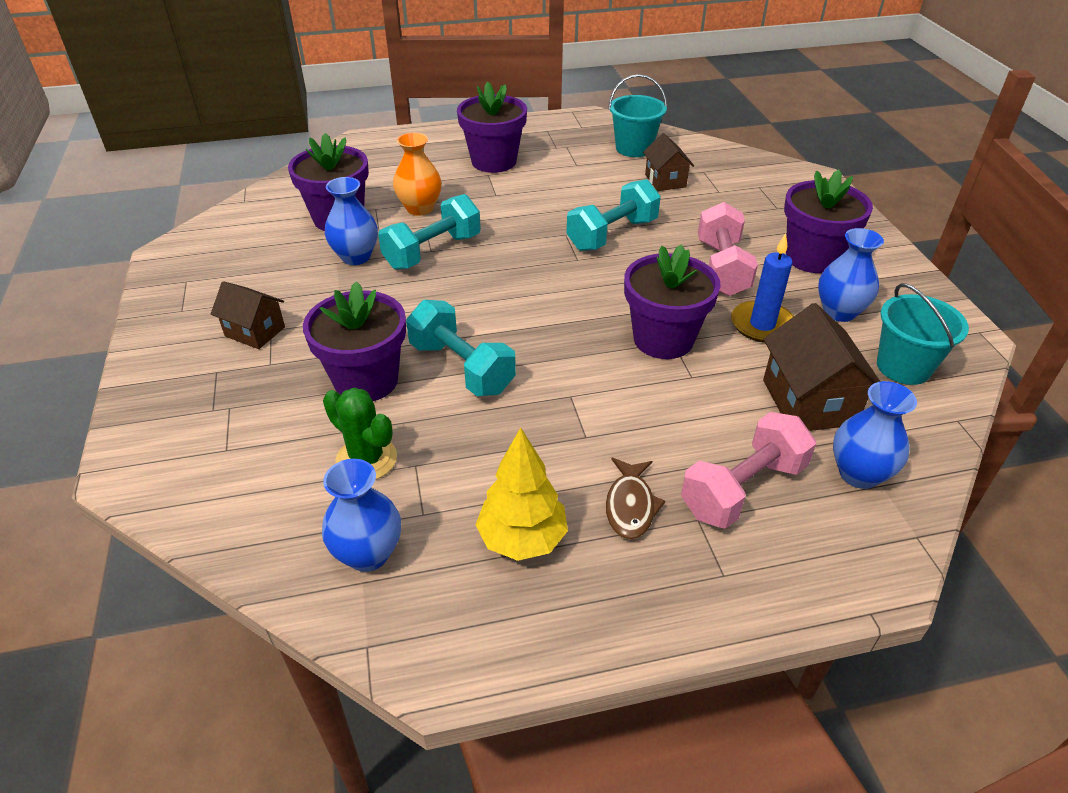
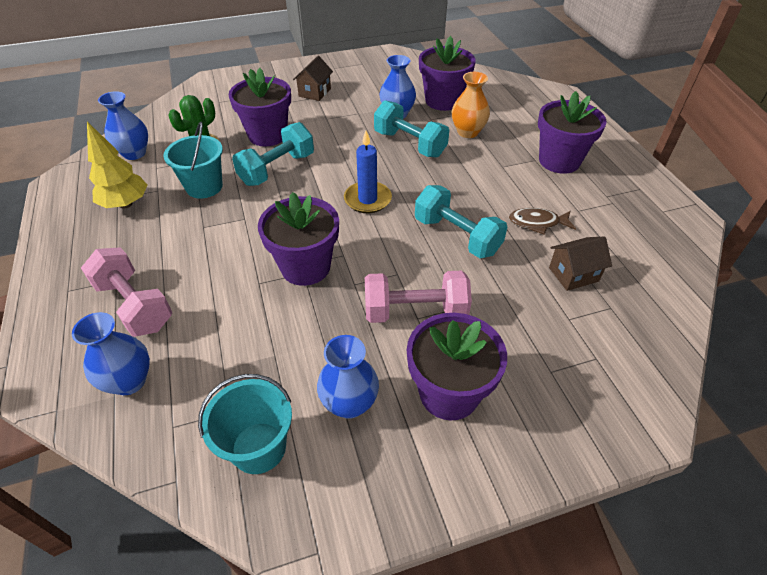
camera: 85 degrees right, 5 degrees up
brown fish [606,458,665,539] -> brown fish moved to [509,208,576,235]
turquoise bucket [608,74,667,157] -> turquoise bucket moved to [164,122,223,199]
blue candle [731,233,794,343] -> blue candle moved to [344,131,392,213]
brown house [763,303,881,431] -> none

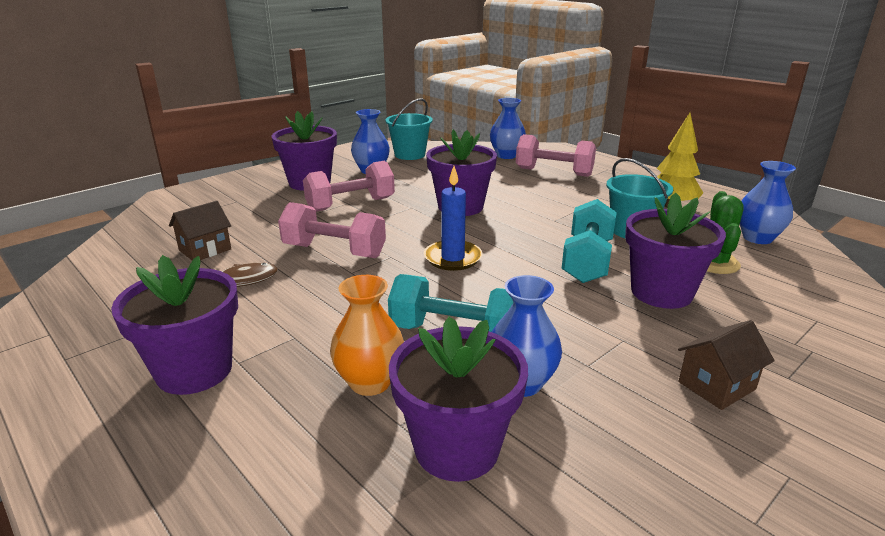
camera: 155 degrees right, 20 degrees down
brown house [293,56,333,101] -> brown house turned 60 degrees clockwise [678,320,775,410]
turquoise dumbbell [415,185,507,258] -> pink dumbbell [278,202,386,258]

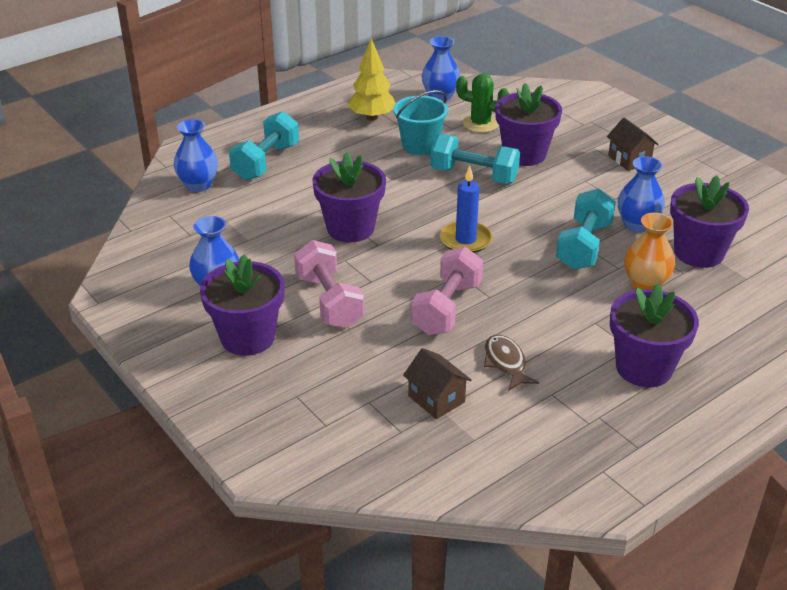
camera: 85 degrees left, 10 degrees up
turquoise bucket [385,98,433,160] -> none
pink dumbbell [516,134,596,177] -> turquoise dumbbell [229,111,299,181]

